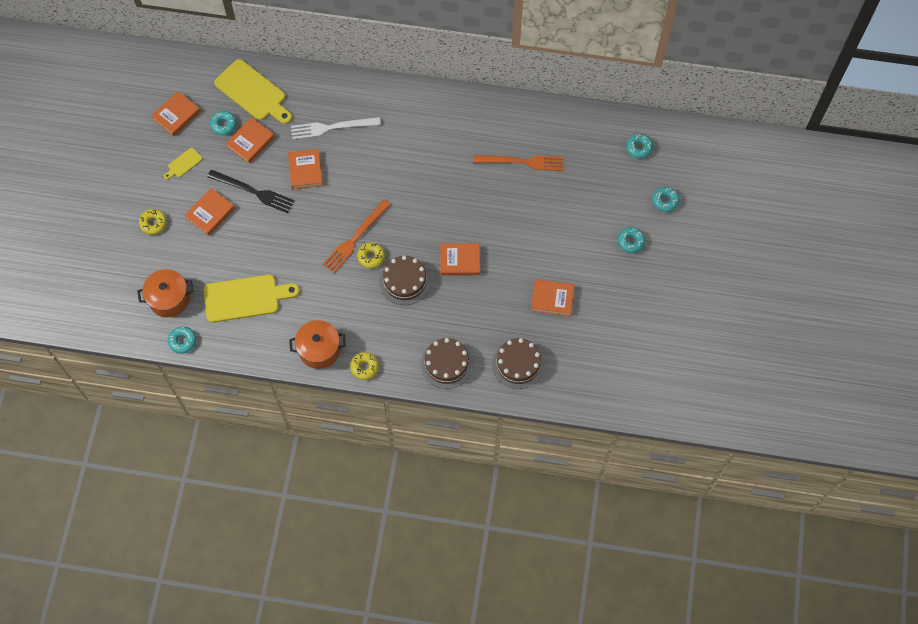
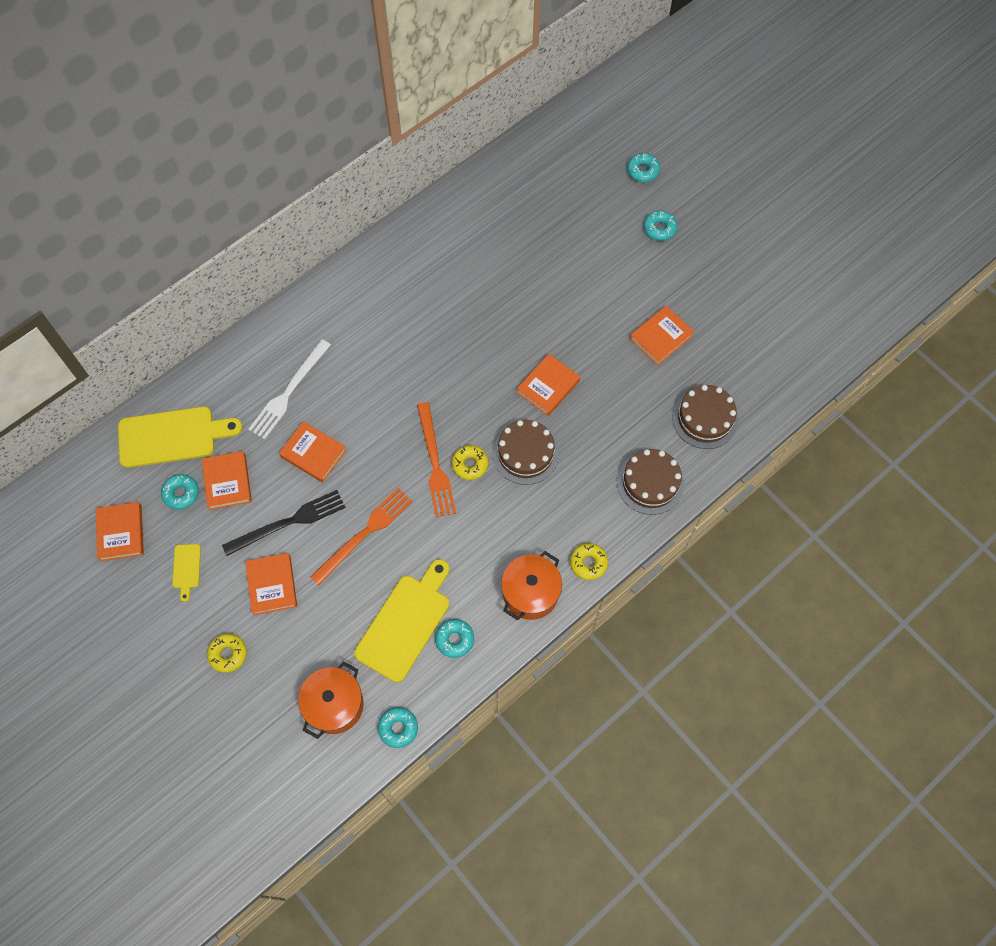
camera: 50 degrees left, 0 degrees up
orange fork [473,155,564,171] -> orange fork moved to [310,488,413,585]
turquoise donut [626,134,653,159] -> turquoise donut moved to [435,619,474,658]

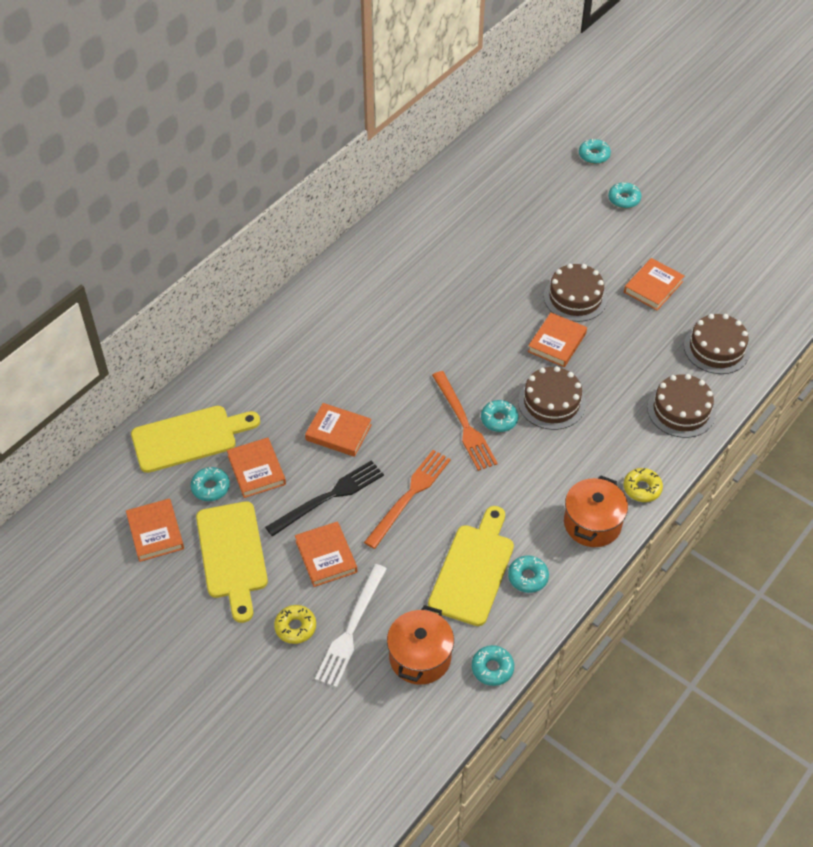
camera: 10 degrees left, 15 degrees down
yellow cutting board [173,544,201,602] -> yellow cutting board [196,501,268,623], size x2.17
white fork [248,339,331,439] -> white fork moved to [315,564,387,688]
yellow donut [452,445,488,480] -> turquoise donut [481,400,518,432]
none -> brown cake [544,264,607,322]

